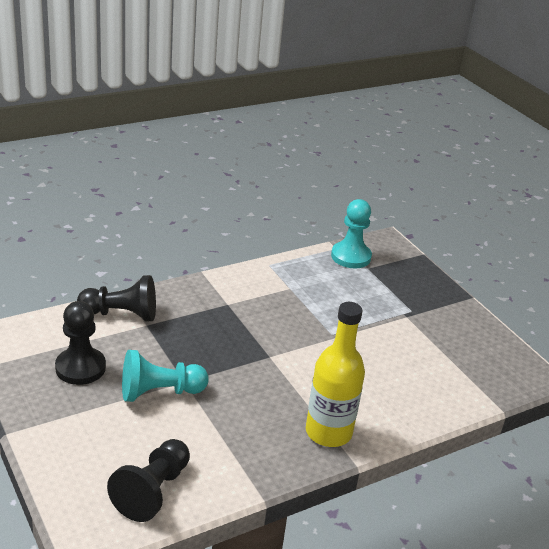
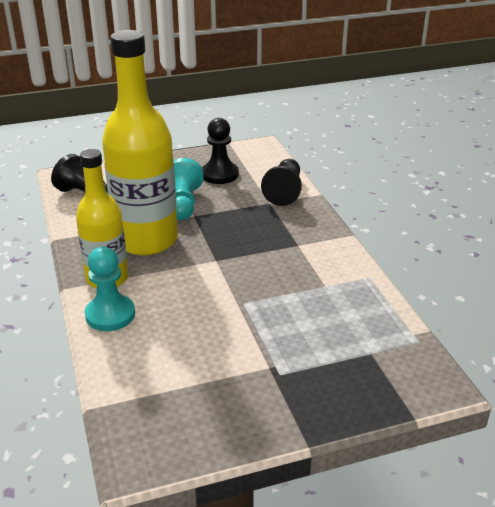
camera: 105 degrees right, 0 degrees up
turquoise pawn [331,199,372,268] -> turquoise pawn moved to [85,247,135,331]
none -> yellow bottle [102,30,178,256]

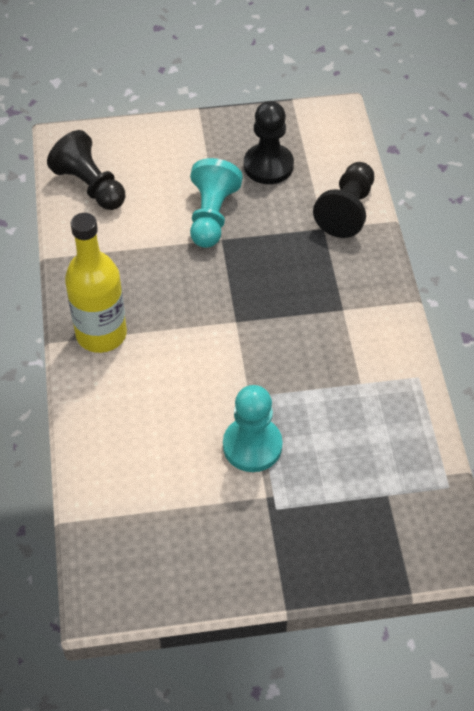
camera: 10 degrees right, 20 degrees up
turquoise pawn [85,247,135,331] -> turquoise pawn moved to [223,385,283,472]
yellow bottle [102,30,178,256] -> none

